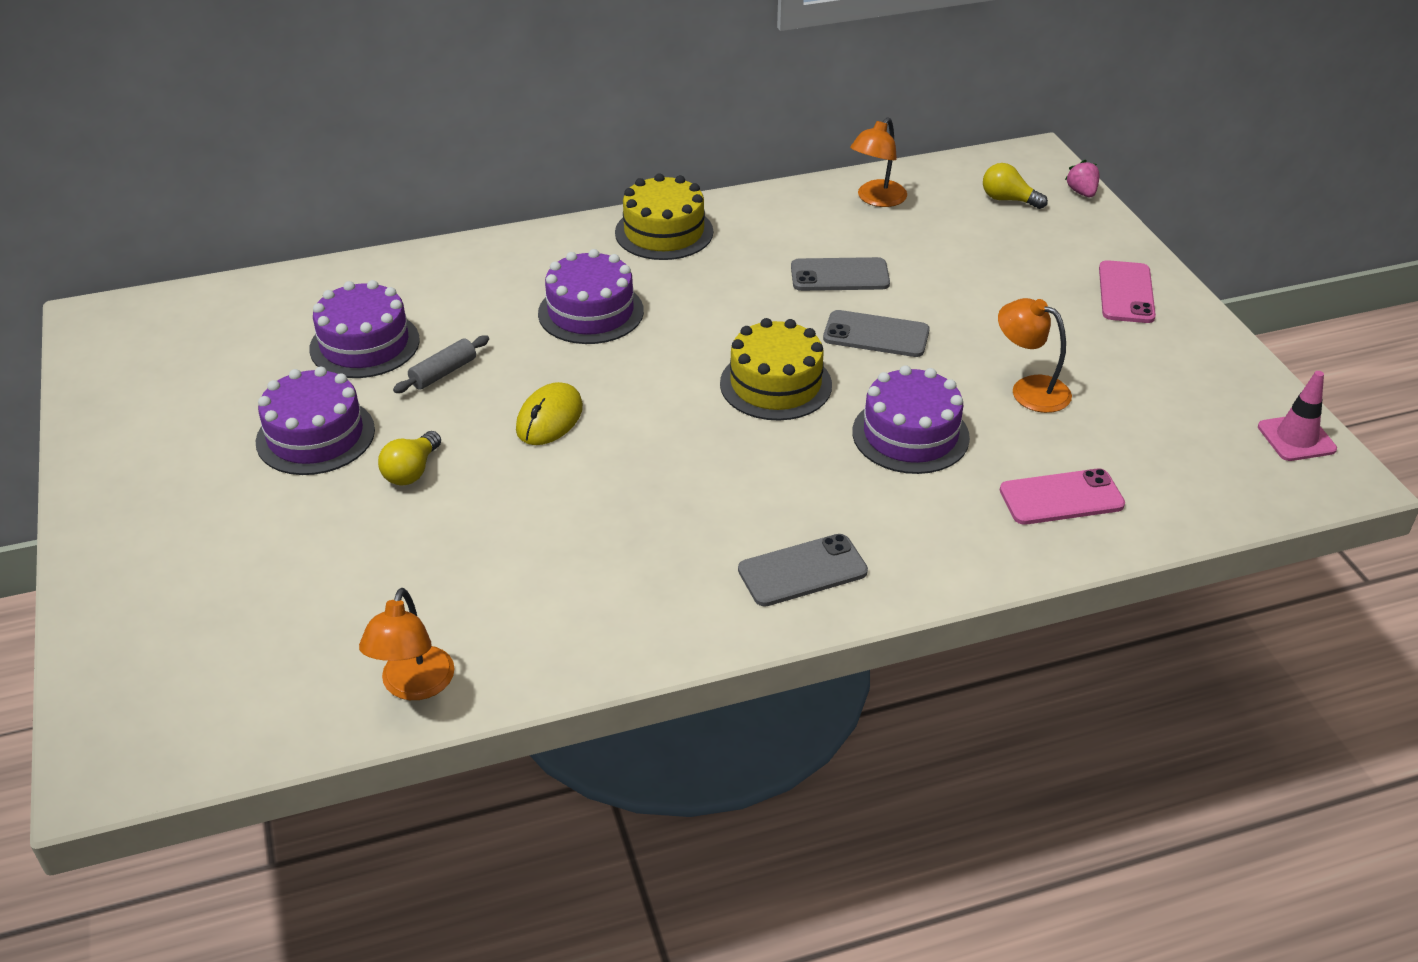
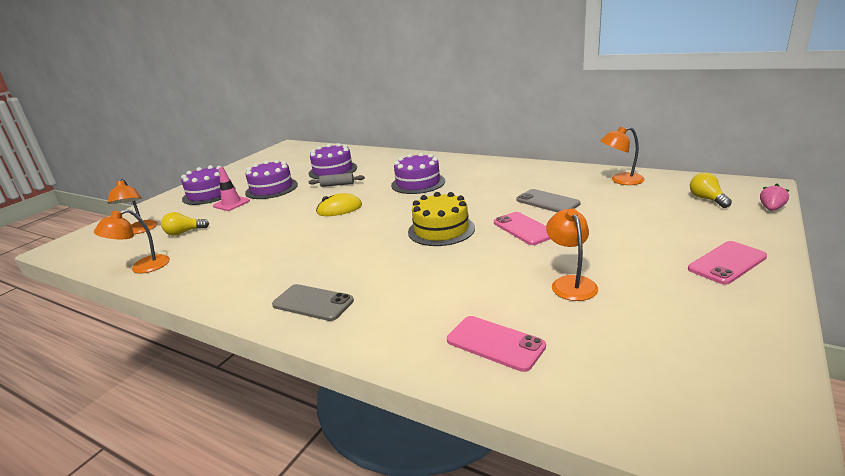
camera: 50 degrees right, 15 degrees down
yellow light bulb [378,431,441,486] -> yellow light bulb moved to [161,212,209,236]
yellow cake [615,173,713,260] -> none
grey phone [823,310,930,357] -> pink phone [494,212,550,245]
purple cake [852,365,970,474] -> purple cake moved to [181,165,236,205]
pink traffic cone [1258,371,1337,461] -> pink traffic cone moved to [213,167,250,211]
none -> orange lamp [108,179,157,234]

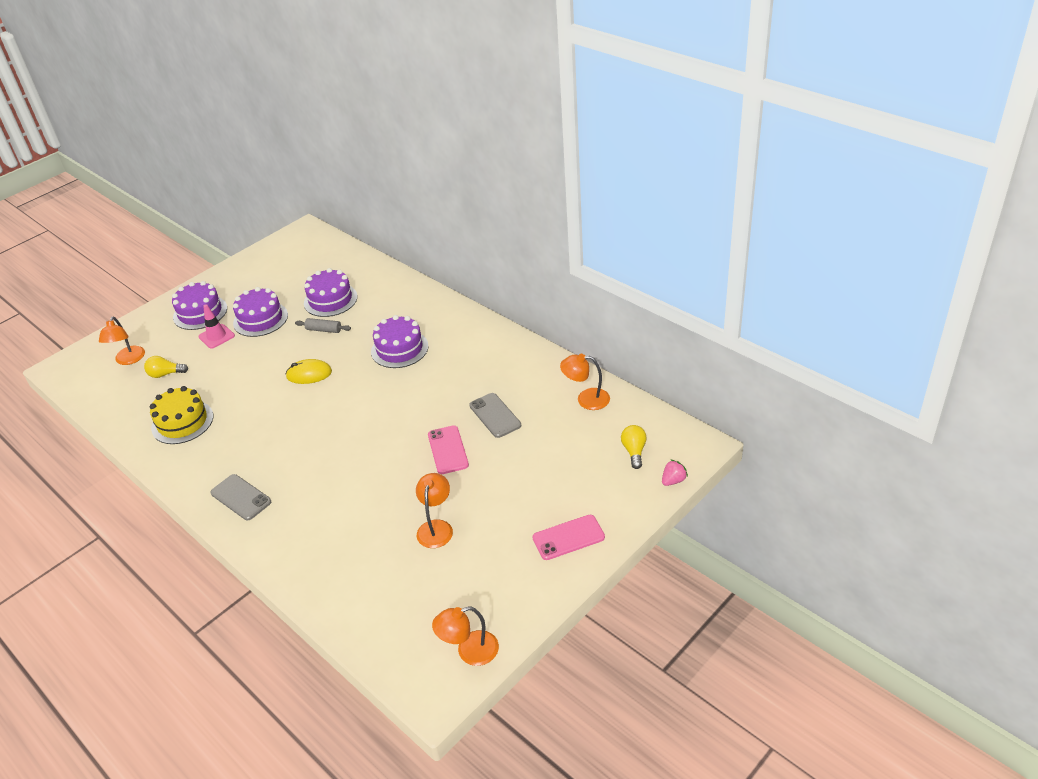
camera: 15 degrees right, 15 degrees up
orange lamp [94,209,170,274] -> orange lamp moved to [432,607,499,666]
yellow cake [408,192,475,246] -> yellow cake moved to [150,386,213,444]
pink phone [447,316,546,372] -> none

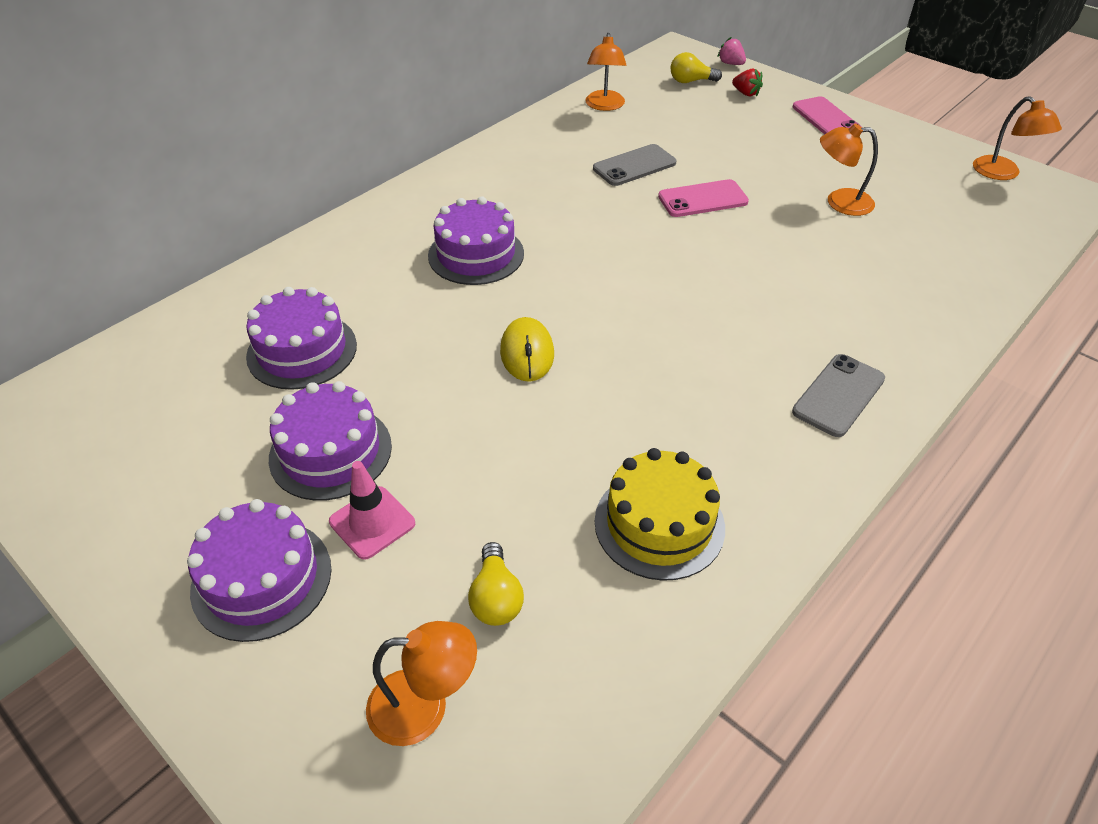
camera: 95 degrees left, 5 degrees up
grey rolling pin [295,318,351,333] -> none
none -> red strawberry [732,69,763,97]

